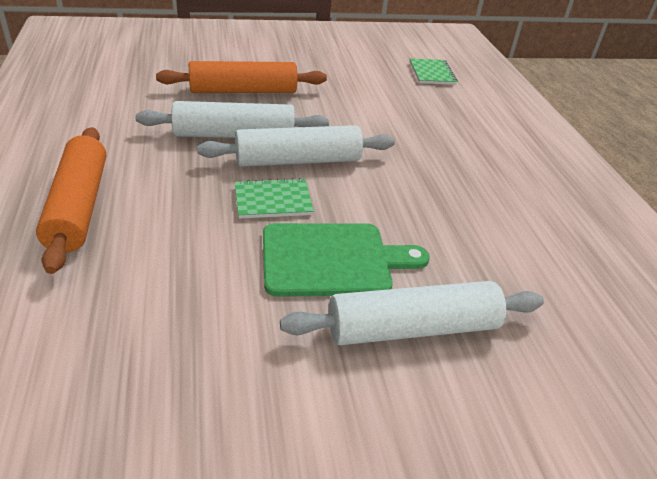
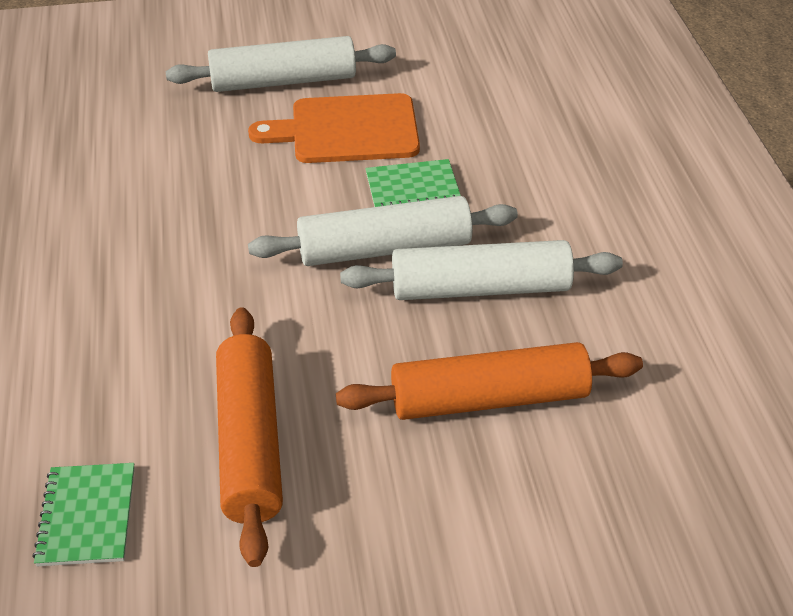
camera: 175 degrees left, 5 degrees up
orange rolling pin [36,127,106,274] -> orange rolling pin moved to [216,307,283,567]
green cutting board [263,223,430,297] -> orange cutting board [248,93,420,163]

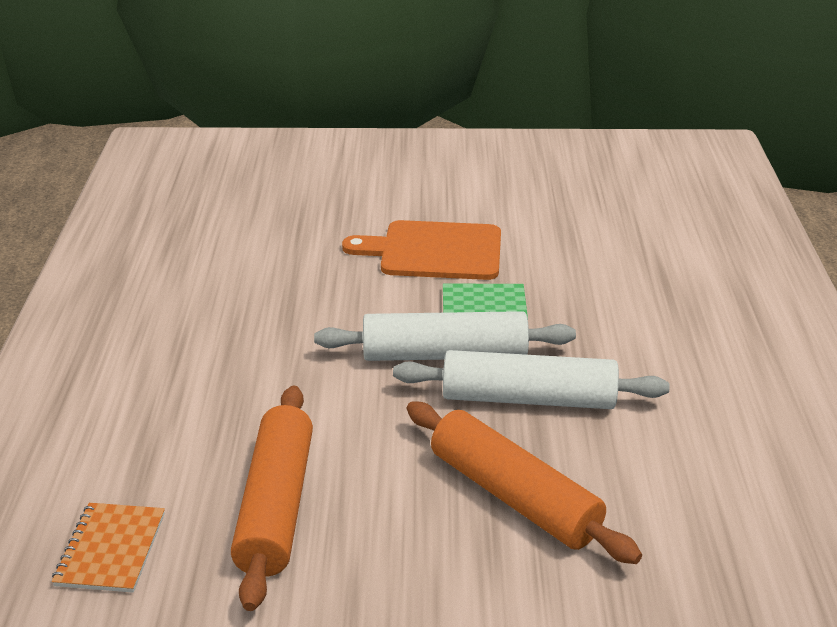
camera: 10 degrees right, 10 degrees down
green notebook [33,463,135,566] -> orange notebook [52,503,165,593]
white rolling pin [166,36,396,92] -> none
orange rolling pin [336,342,643,420] -> orange rolling pin turned 45 degrees clockwise [407,402,642,564]

